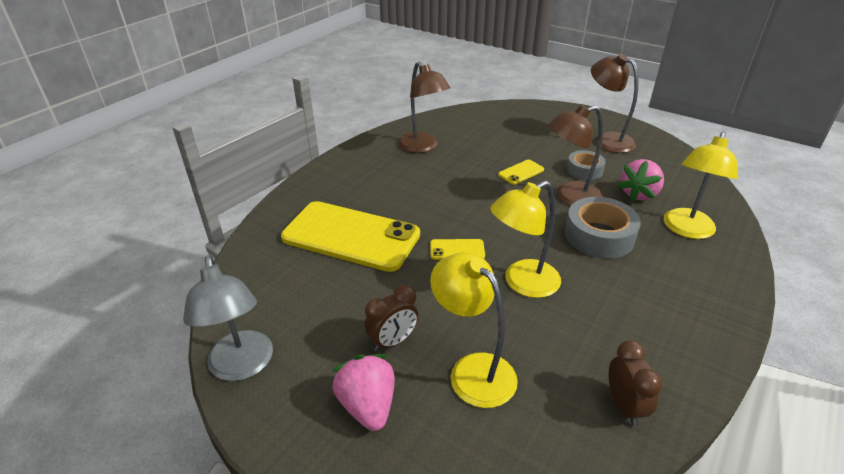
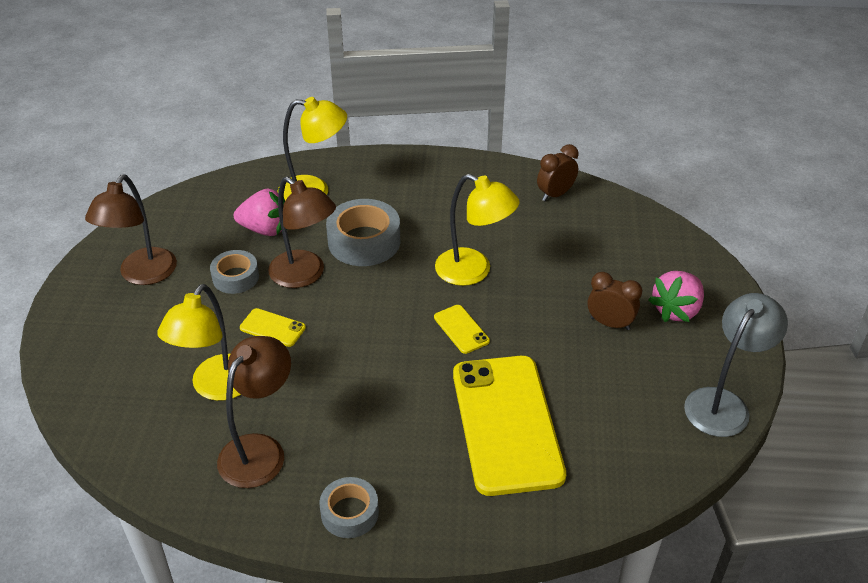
camera: 120 degrees left, 5 degrees up
yellow lamp [430,252,518,408] -> yellow lamp moved to [157,284,241,401]
none -> grey tape [319,477,379,538]

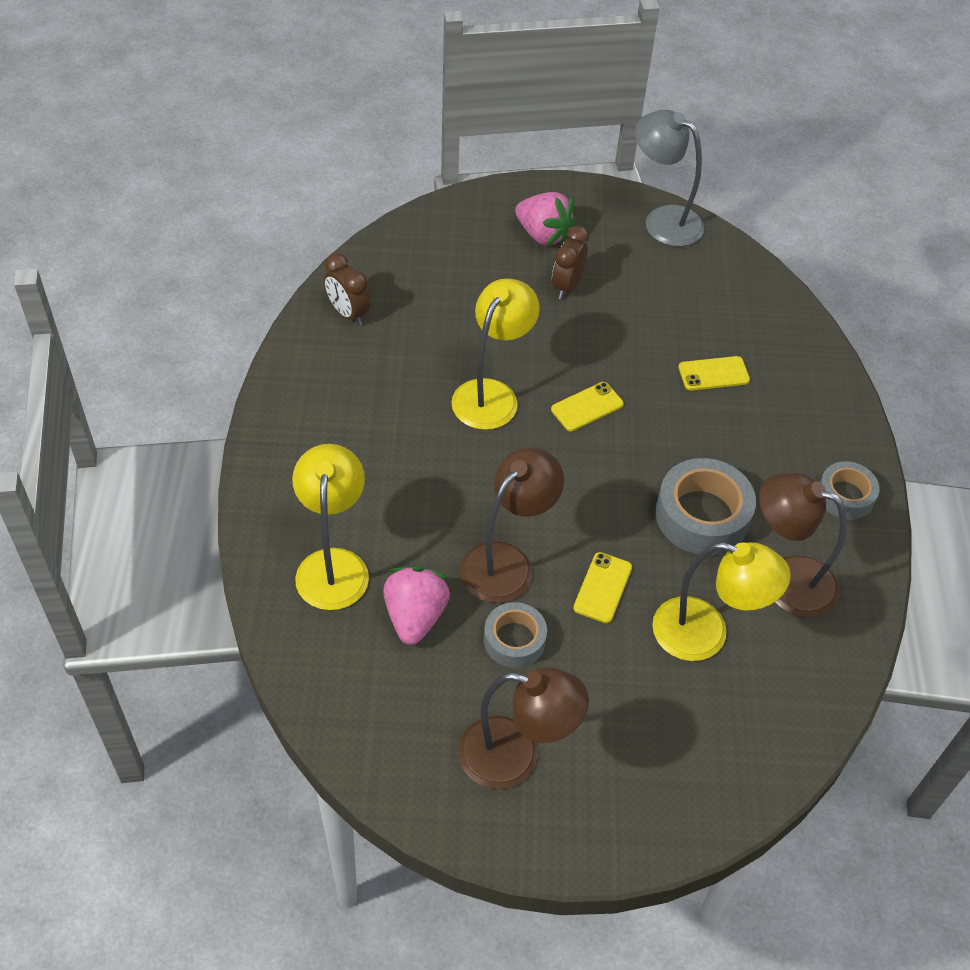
camera: 95 degrees left, 10 degrees up
grey tape [326,199,400,266] -> grey tape moved to [655,458,756,555]
yellow phone [453,356,566,496] -> yellow phone [678,356,750,391], size x0.41

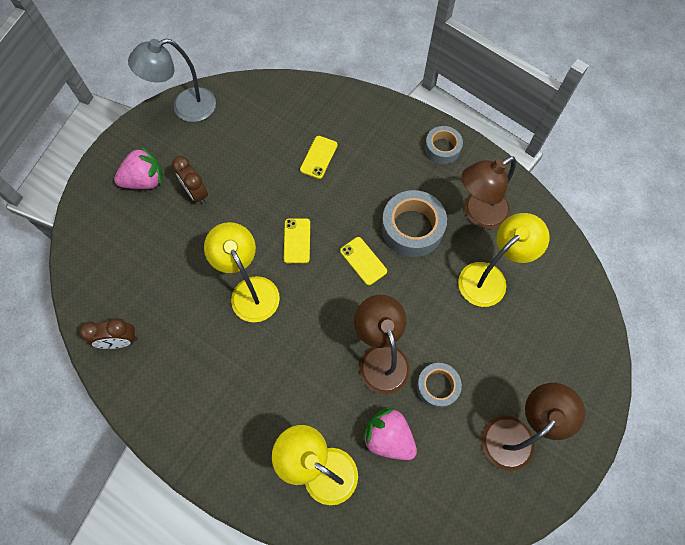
camera: 55 degrees left, 15 degrees up
yellow phone [573,552,632,623] -> yellow phone moved to [340,237,387,285]

